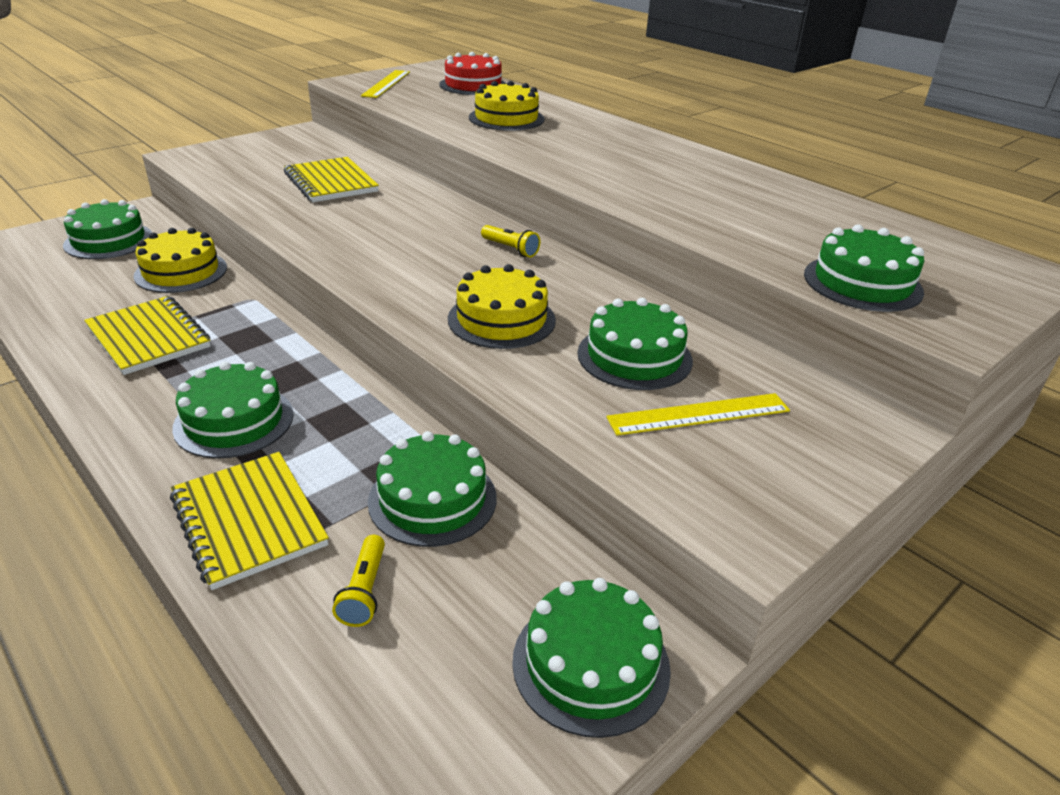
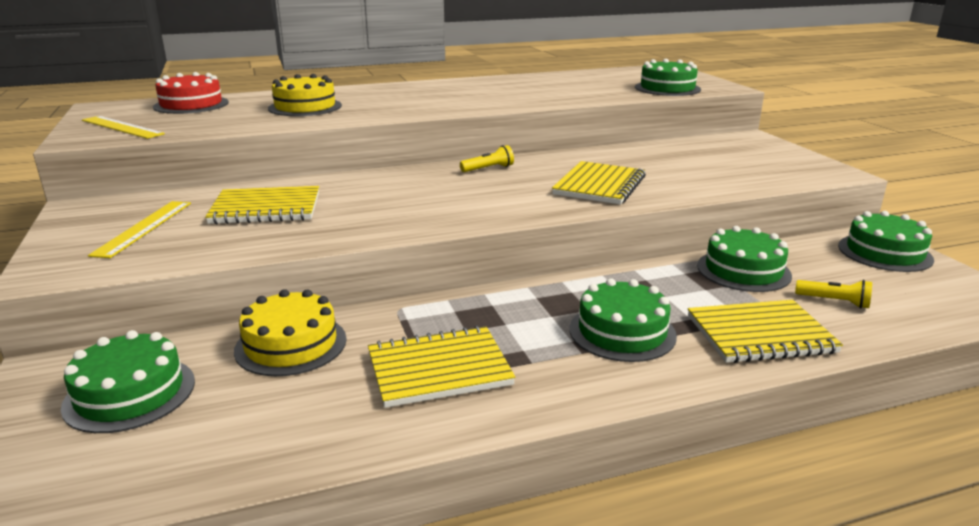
camera: 65 degrees left, 10 degrees down
yellow cake [448,264,556,349] -> yellow notebook [552,161,646,205]
green cake [577,298,693,390] -> none
yellow ruler [606,393,790,436] -> yellow ruler moved to [88,201,191,258]

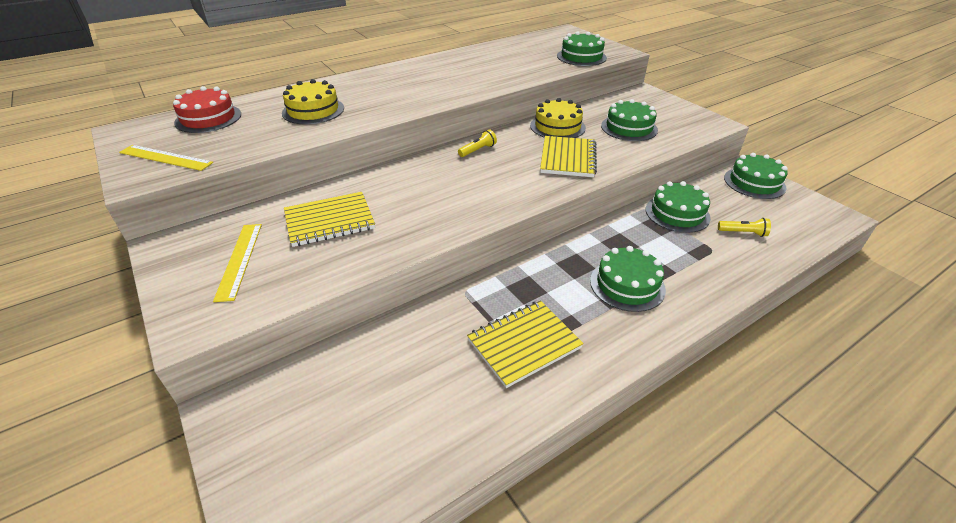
camera: 15 degrees left, 15 degrees up
green cake [61,330,195,433] -> green cake moved to [601,99,658,141]
yellow cake [234,289,346,376] -> yellow cake moved to [530,98,586,138]
yellow notebook [688,300,843,363] -> none

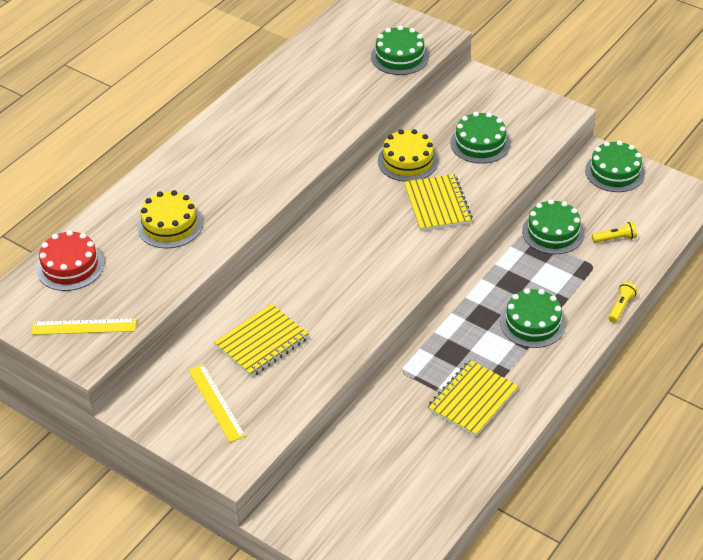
camera: 20 degrees left, 5 degrees up
yellow flashlight [458,130,497,157] -> yellow flashlight moved to [608,282,638,323]

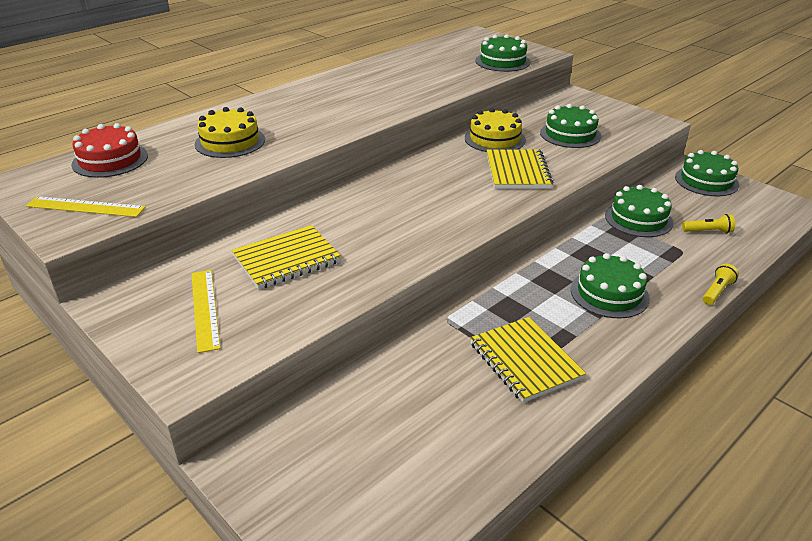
camera: 10 degrees right, 10 degrees down
yellow notebook [427,360,518,437] -> yellow notebook turned 75 degrees counterclockwise [470,317,586,403]

